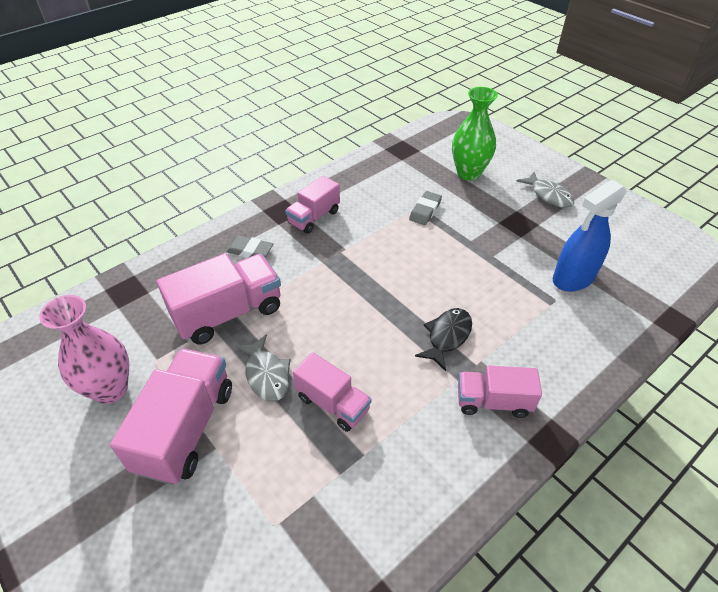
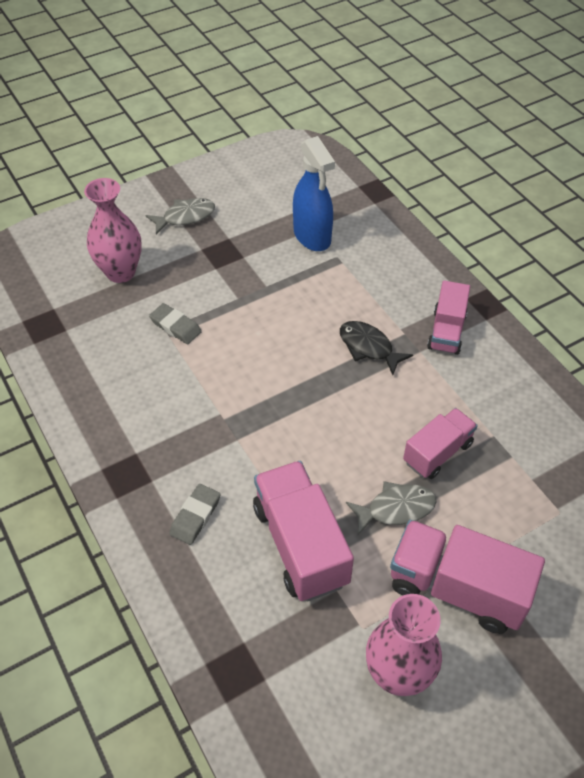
camera: 80 degrees left, 5 degrees up
pink truck [285,176,340,234] -> none
green vase [452,87,498,180] -> pink vase [84,178,142,283]

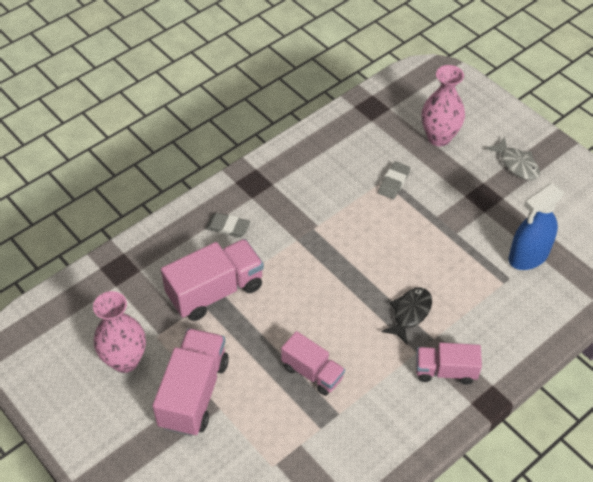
camera: 80 degrees right, 0 degrees up
grey fish [346,481,436,535] -> none

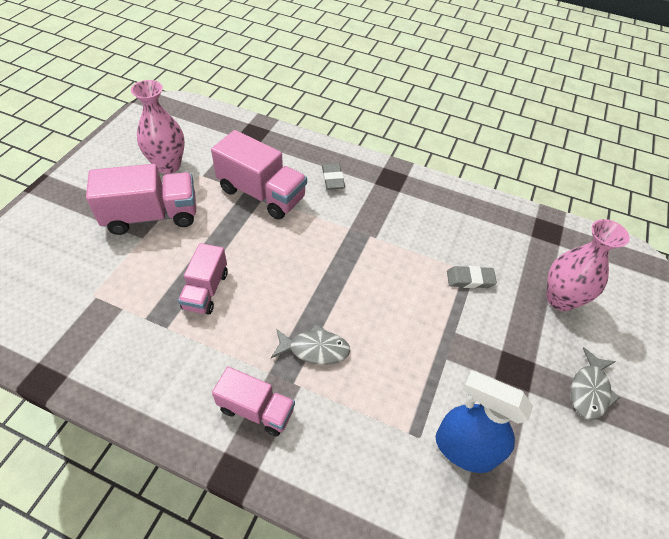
camera: 60 degrees right, 0 degrees up
black fish [381,287,432,345] -> grey fish [271,324,350,365]
pink truck [416,343,482,385] -> pink truck turned 135 degrees clockwise [212,367,295,437]

